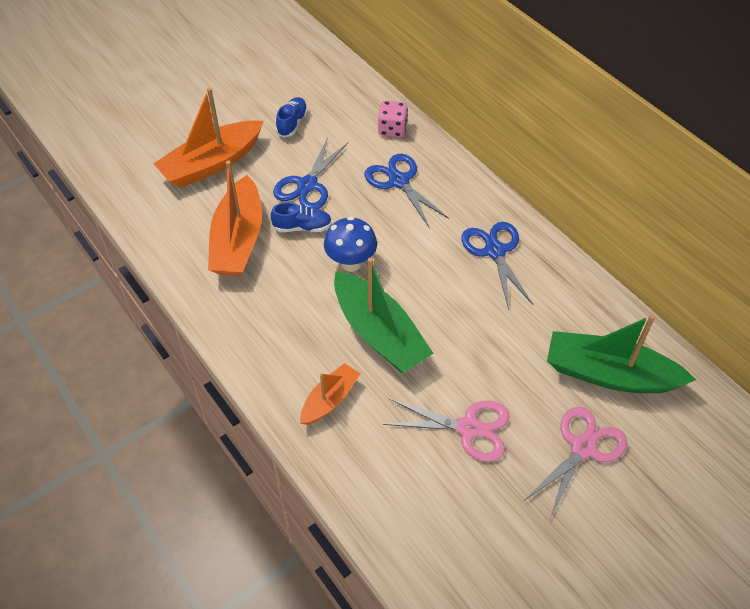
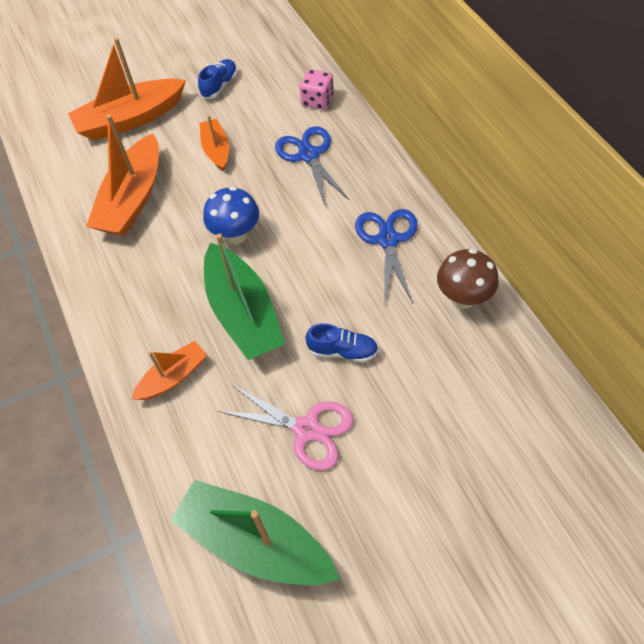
camera: 15 degrees right, 5 degrees up
blue shoe [270,202,332,232] -> blue shoe moved to [306,323,378,363]
blue scissors [273,137,348,209] -> orange boat [199,115,229,172]
pink scissors [525,407,628,518] -> none
green boat [547,314,696,393] -> green boat moved to [170,480,339,585]
none -> brown mushroom [437,249,499,309]

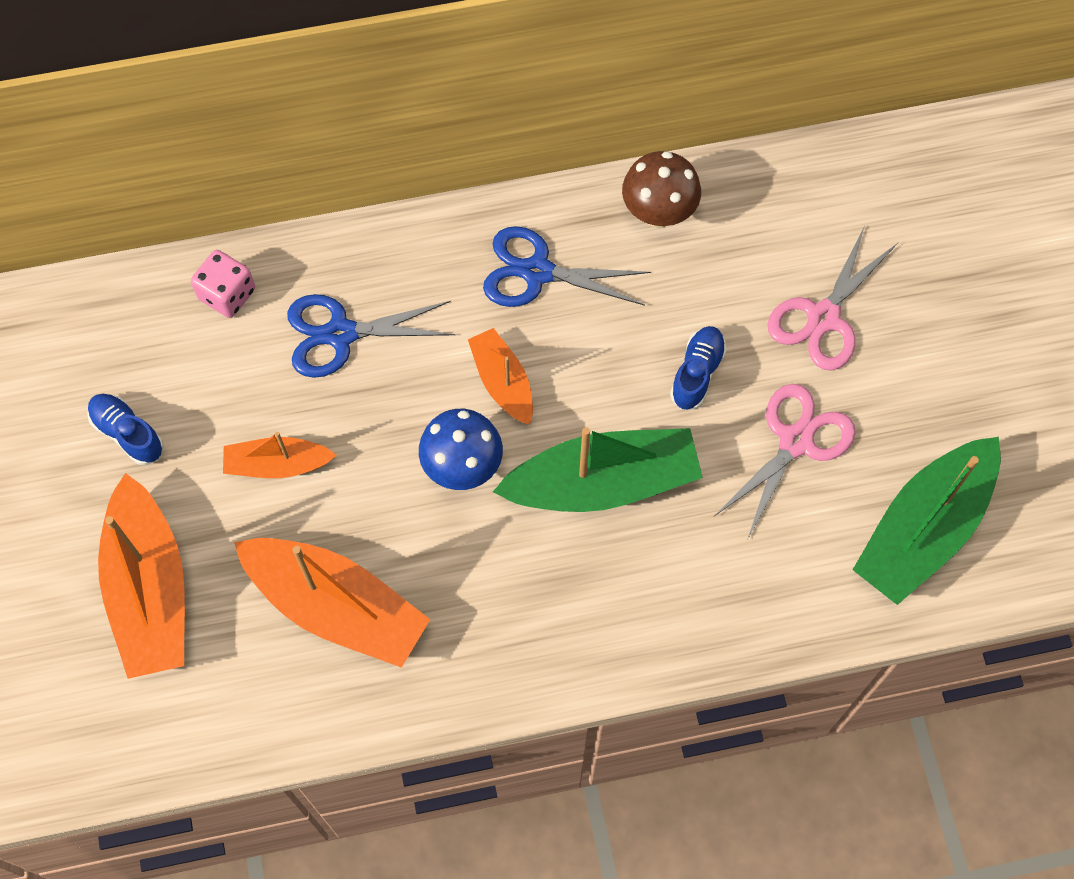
camera: 80 degrees left, 10 degrees up
orange boat [131,341,207,400] -> orange boat moved to [468,328,533,425]
none -> pink scissors [767,226,898,371]

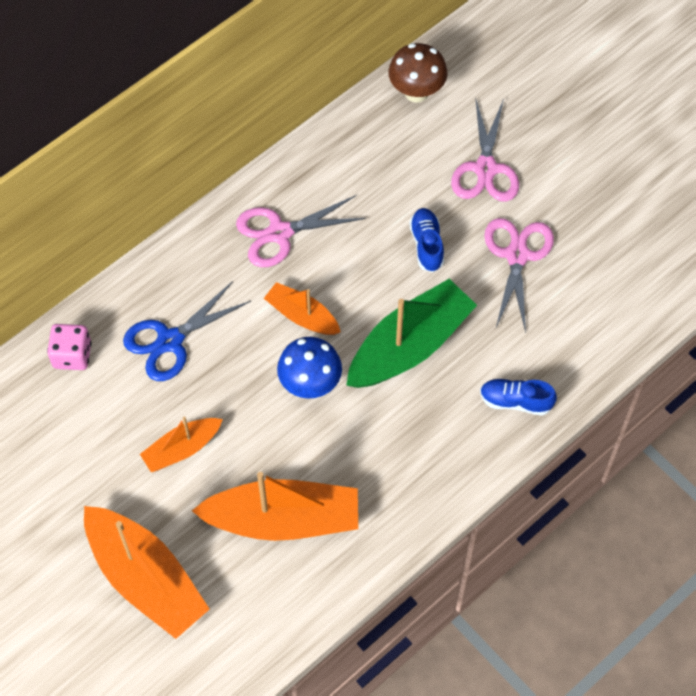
camera: 30 degrees left, 5 degrees down
blue shoe [87,394,164,465] -> blue shoe moved to [480,379,557,416]
blue scissors [483,226,651,307] -> pink scissors [236,195,366,267]
brown mushroom [622,151,701,228] -> brown mushroom moved to [389,43,447,103]
green boat [853,437,1001,605] -> none

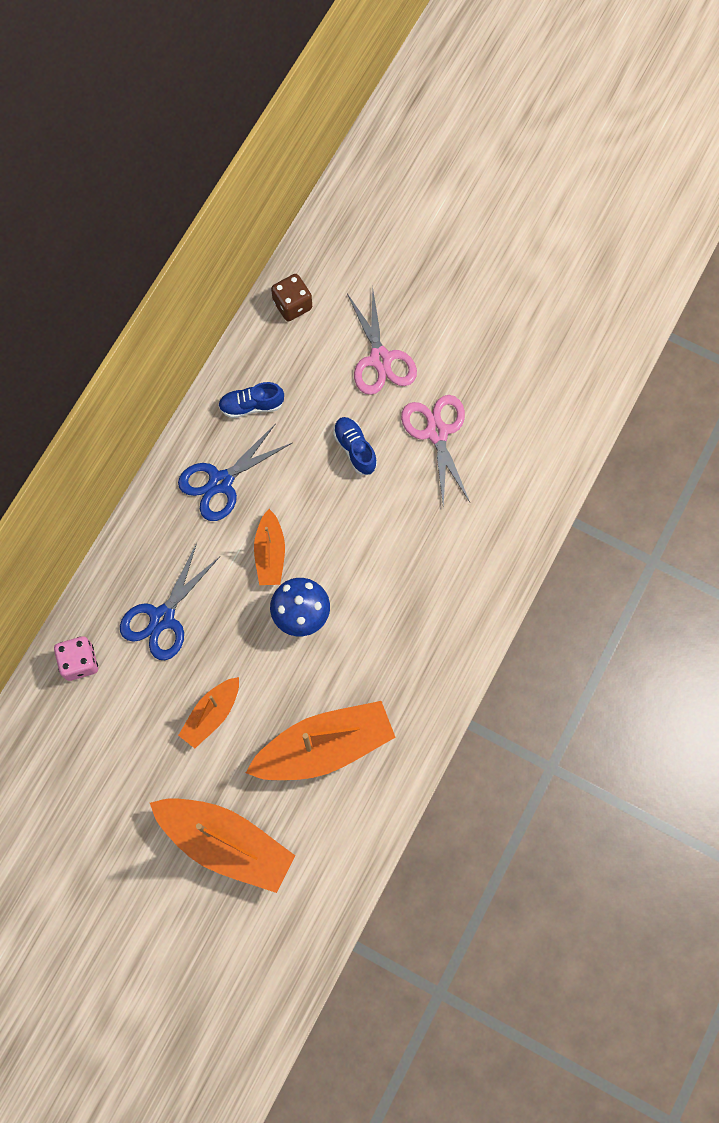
camera: 20 degrees left, 10 degrees up
pink scissors [236,195,366,267] -> blue scissors [178,423,292,521]
orange boat [264,282,341,335] -> orange boat turned 105 degrees counterclockwise [254,509,285,585]
green boat [346,279,477,388] -> none
brown mushroom [389,43,447,103] -> brown dice [271,274,312,321]
blue shoe [480,379,557,416] -> blue shoe moved to [218,382,284,418]

